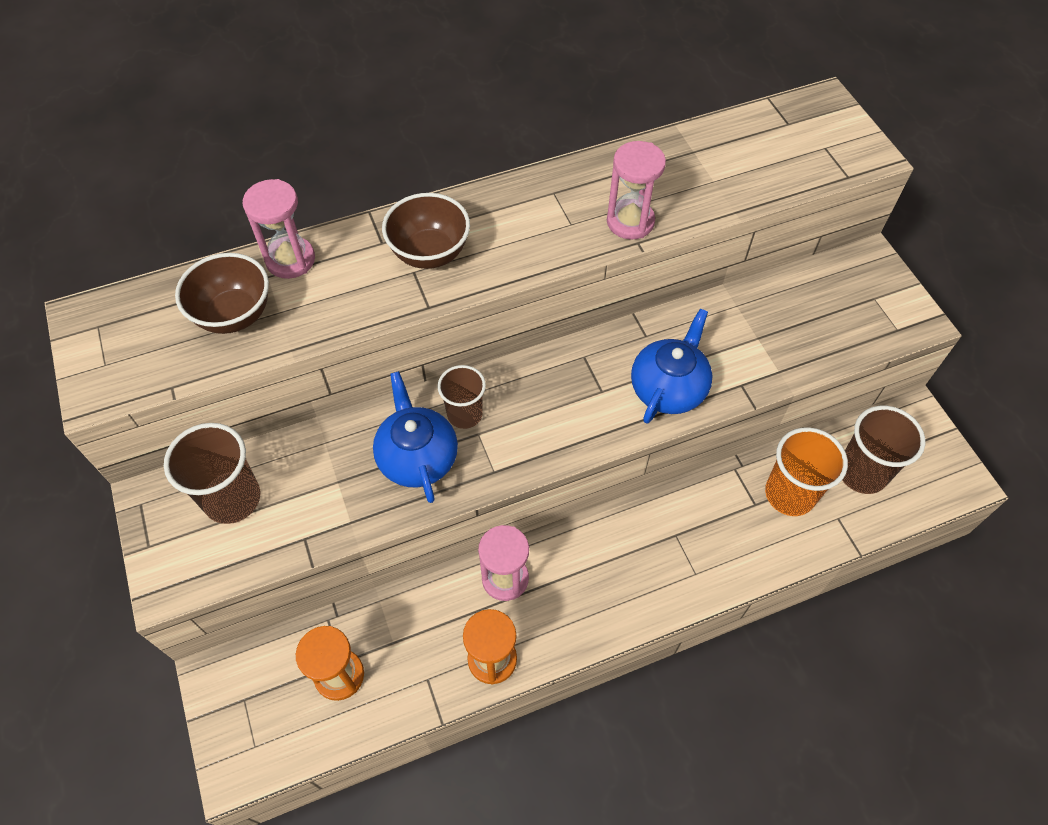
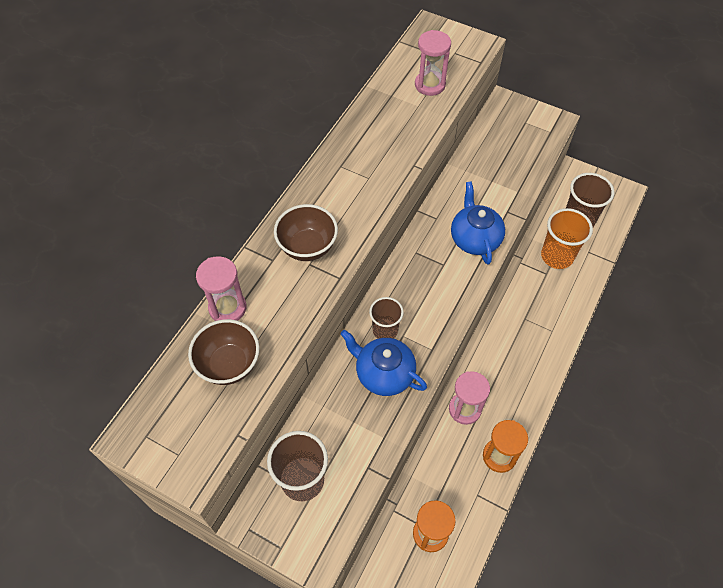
camera: 40 degrees left, 0 degrees up
pink hourglass [607,141,666,240] -> pink hourglass moved to [415,30,451,96]

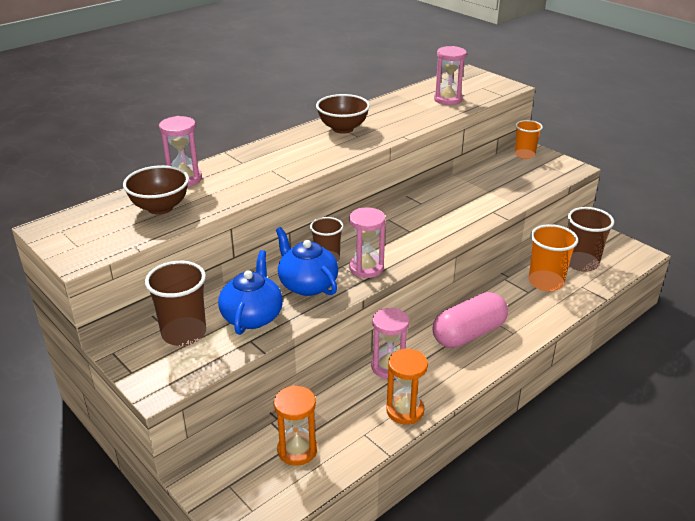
camera: 20 degrees right, 25 degrees down
brown bowl [274,204,338,261] -> brown bowl moved to [316,94,370,134]
blue teapot [451,181,505,264] -> blue teapot moved to [218,250,283,335]
none -> pink hourglass [349,207,386,278]
none -> pink capsule [433,292,508,348]
none -> orange cup [515,120,543,159]

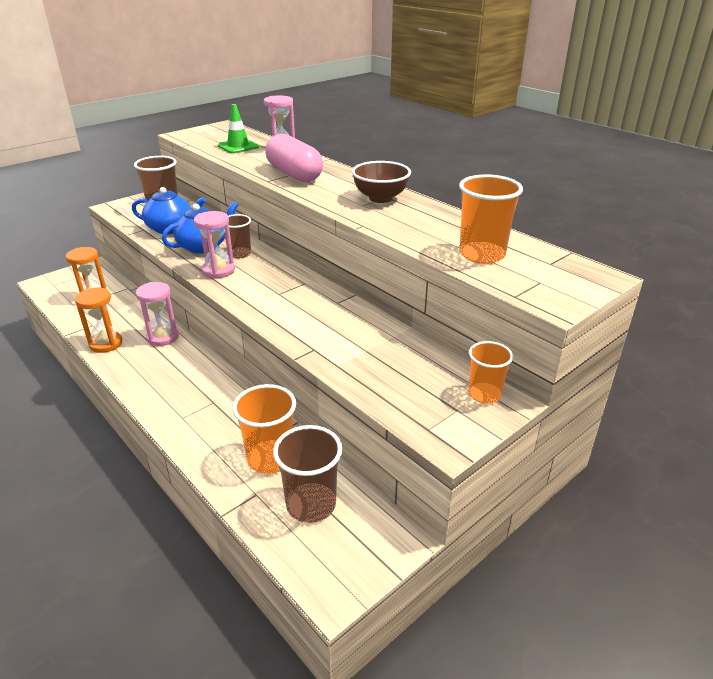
camera: 90 degrees right, 0 degrees up
brown bowl [123,165,189,215] -> green traffic cone [218,104,259,154]
pink capsule [433,292,508,348] -> pink capsule moved to [265,134,323,182]
pink hourglass [434,46,467,105] -> orange cup [459,175,523,264]

